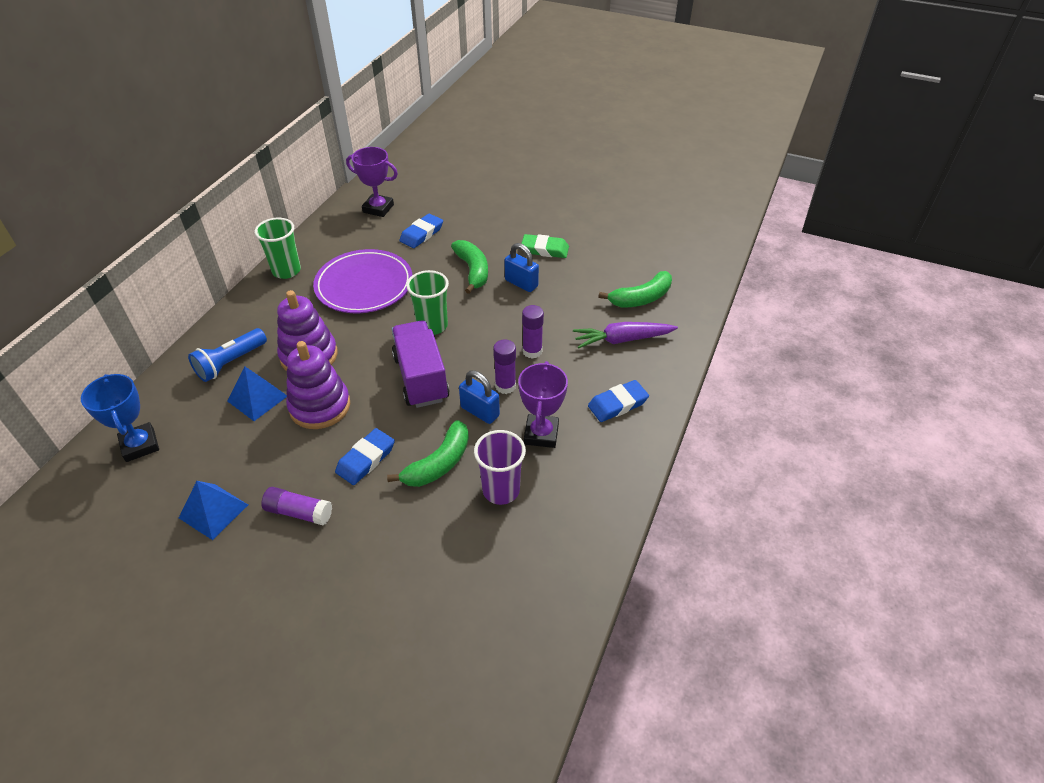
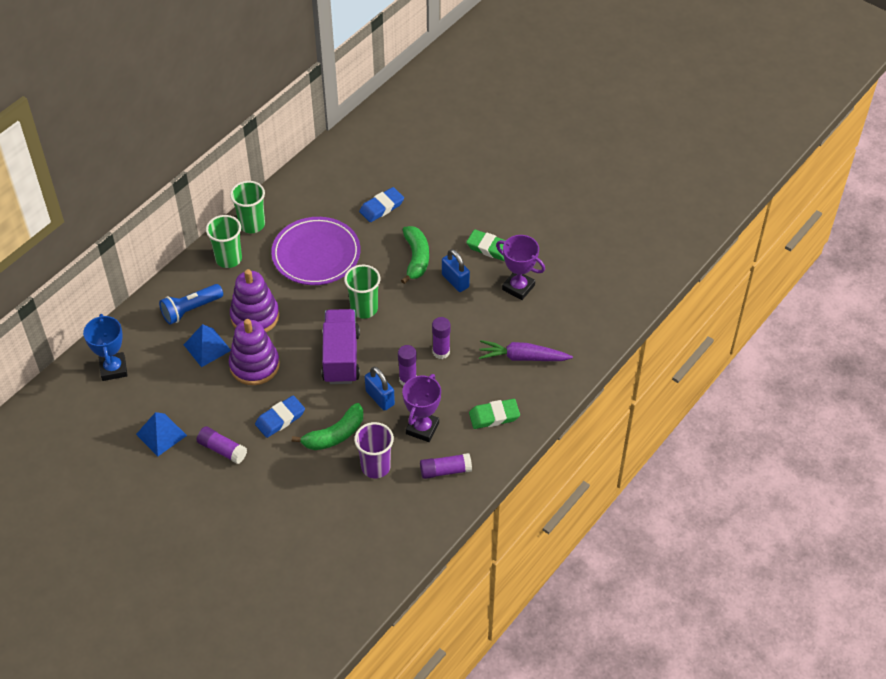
camera: 15 degrees right, 5 degrees up
purple trophy [346,147,398,217] -> purple trophy moved to [496,235,545,300]
blue eraser [588,380,649,422] -> green eraser [469,399,520,429]
green banana [598,271,672,307] -> none
none -> green cup [206,215,242,268]
none -> purple glue stick [420,453,472,479]

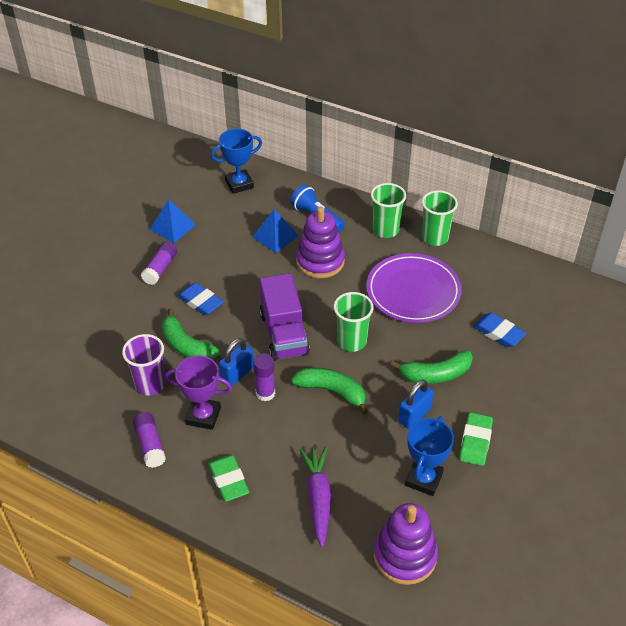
camera: 80 degrees right, 5 degrees down
purple stacking toy [229,319,280,385] -> purple stacking toy moved to [374,503,438,585]
purple truck [322,309,360,384] -> purple truck turned 90 degrees clockwise [259,273,310,361]
purple glue stick [432,317,450,359] -> none
purple trophy [496,235,545,300] -> blue trophy [405,416,454,496]
none -> green banana [291,367,368,415]

